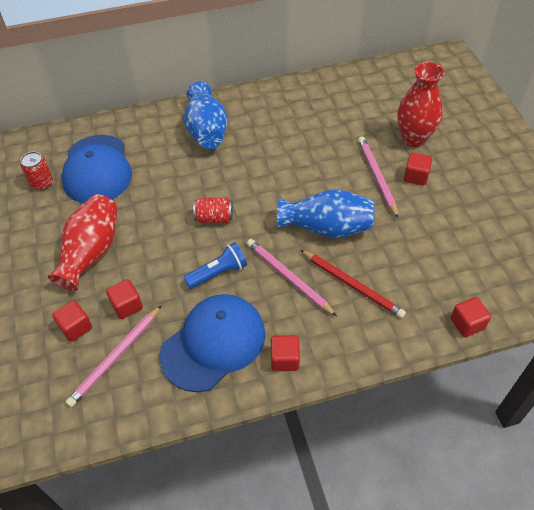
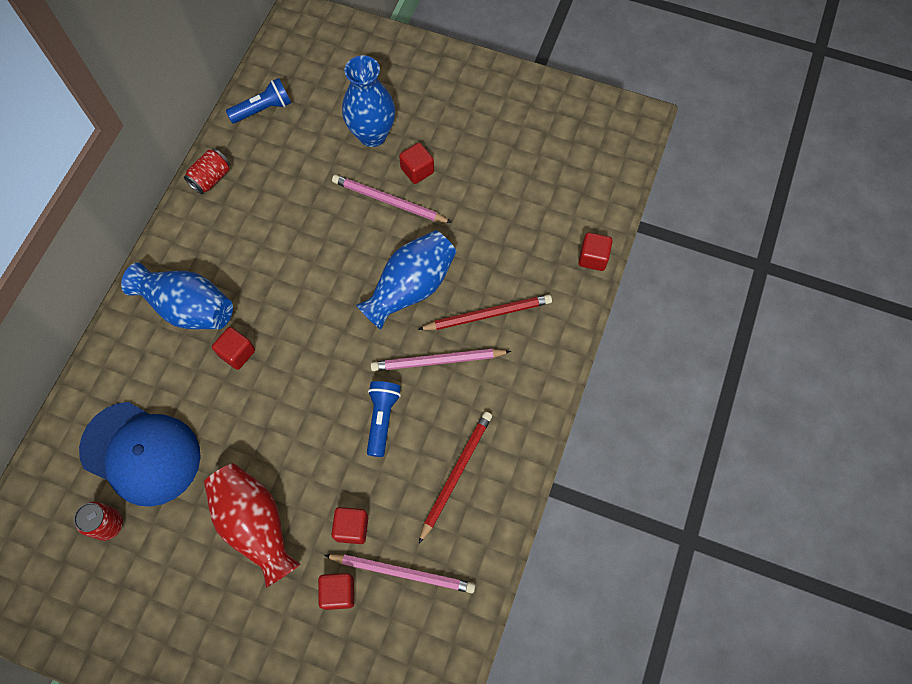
camera: 55 degrees left, 15 degrees up
pink pencil [66,305,162,408] -> pink pencil turned 60 degrees counterclockwise [324,554,476,593]
blue cap [160,294,266,392] -> red pencil [419,411,492,543]
red can [193,198,233,223] -> red can moved to [184,149,230,194]
red cube [271,335,300,371] -> red cube moved to [212,327,255,370]
red vase [397,62,444,147] -> blue vase [342,55,395,147]
none -> blue flashlight [226,78,291,123]

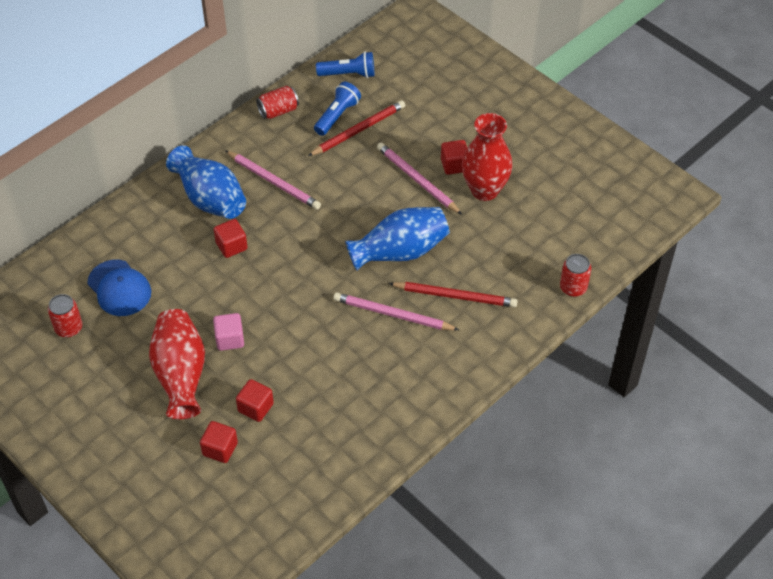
camera: 25 degrees right, 15 degrees down
blue cap [79,402,201,507] -> blue cap [87,260,151,316], size x0.66
pink pencil [324,554,476,593] -> pink pencil moved to [225,150,321,210]
blue vase [342,55,395,147] -> none
blue flashlight [367,381,401,457] -> blue flashlight moved to [314,82,361,136]
red pencil [419,411,492,543] -> red pencil moved to [308,100,405,156]
red cube [578,232,613,271] -> red can [560,254,591,297]
none -> pink cube [213,313,244,351]
none -> red vase [462,113,512,201]

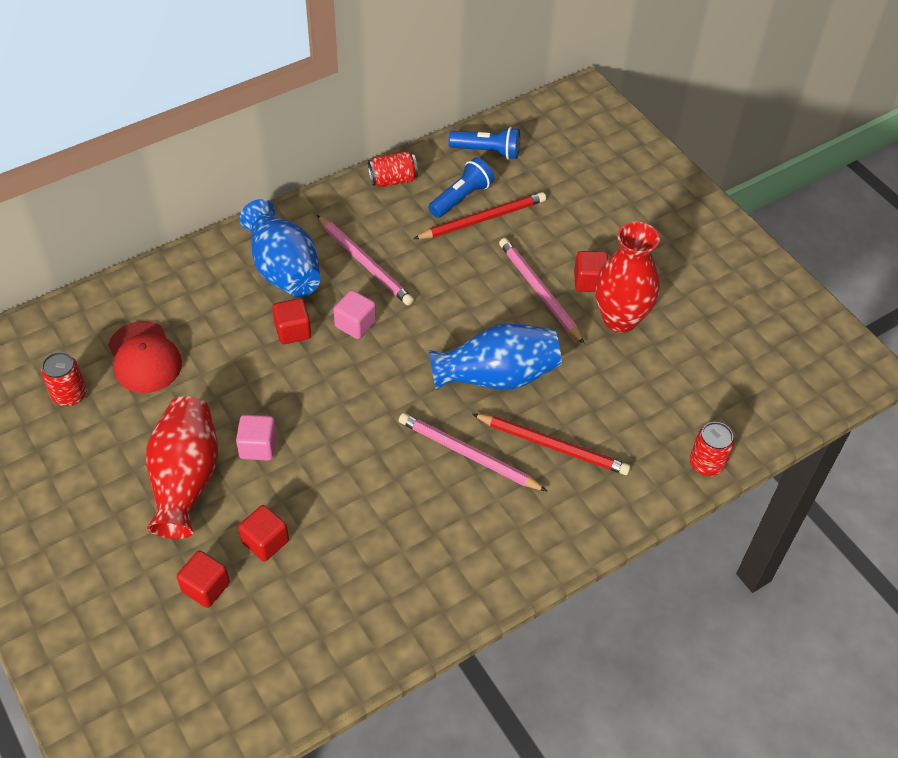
camera: 10 degrees right, 0 degrees up
blue cap [87,260,151,316] -> red cap [108,321,182,393]
none -> pink cube [333,290,376,339]

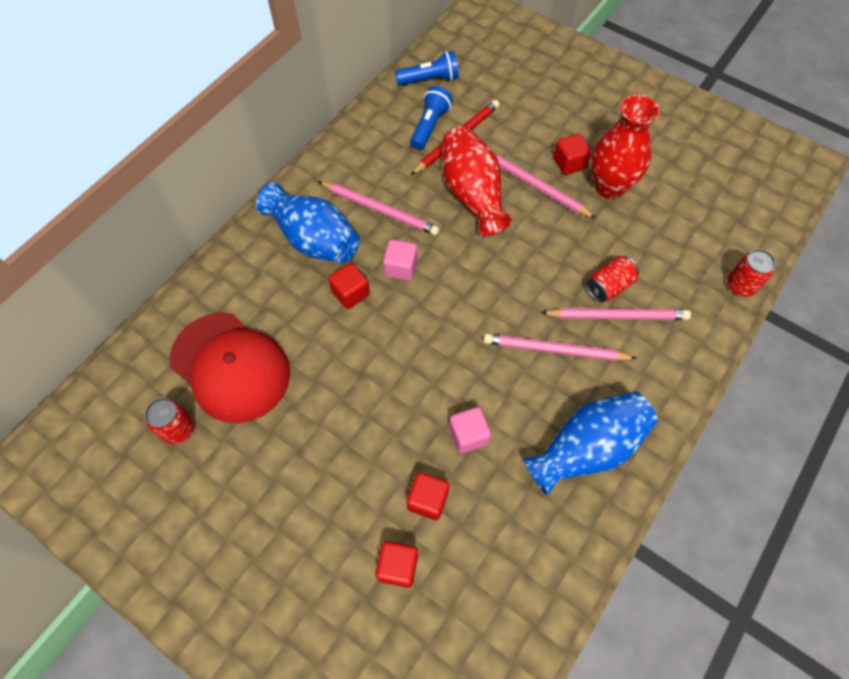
camera: 20 degrees left, 10 degrees up
red cap [108,321,182,393] -> red cap [170,312,290,423], size x1.52
red vase [146,396,218,539] -> red vase moved to [442,126,512,236]
pink cube [236,415,277,461] -> pink cube moved to [449,407,491,453]
red can [368,151,418,187] -> red can moved to [586,256,639,302]
blue vase [429,323,562,390] -> blue vase moved to [523,391,658,496]
red pencil [472,414,631,475] -> pink pencil [541,308,691,320]

